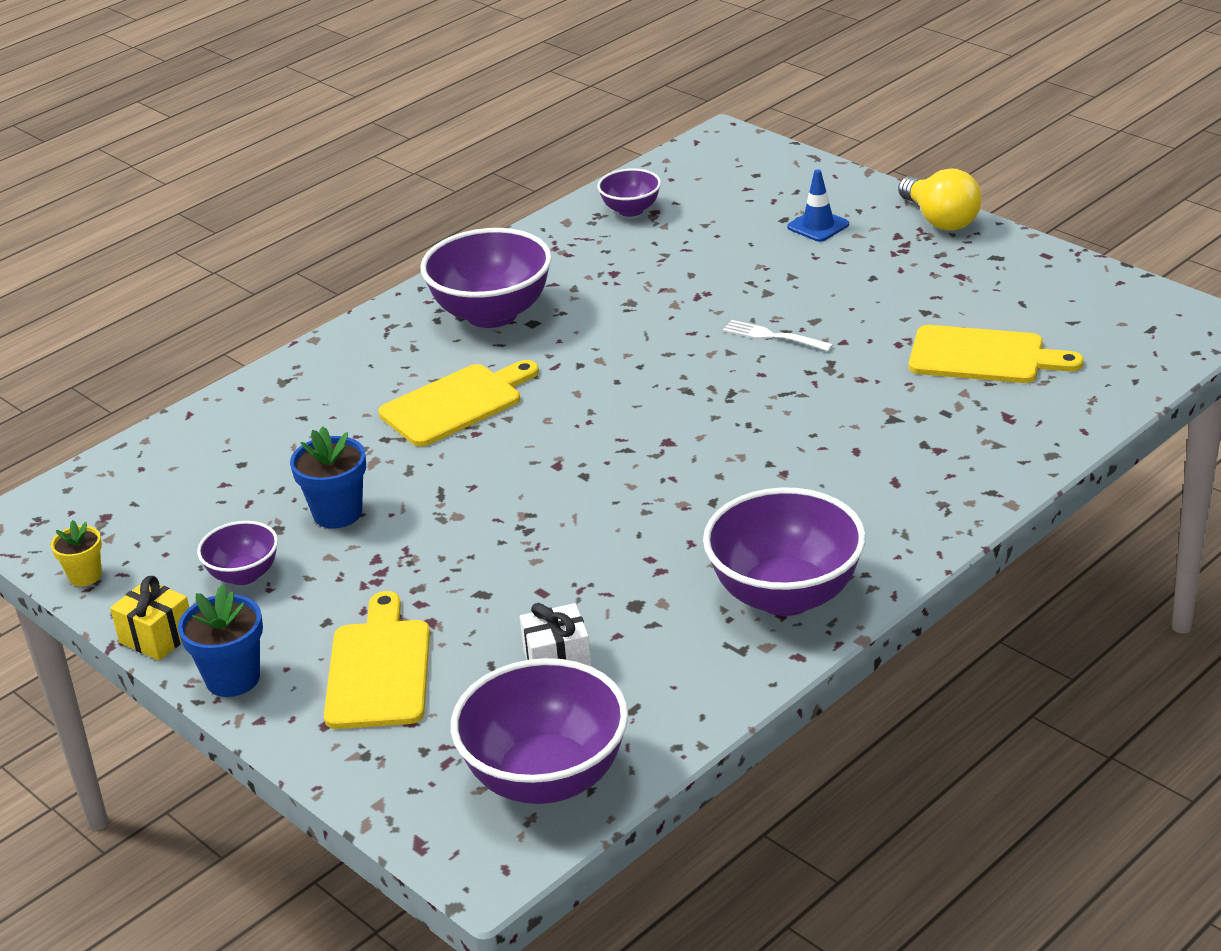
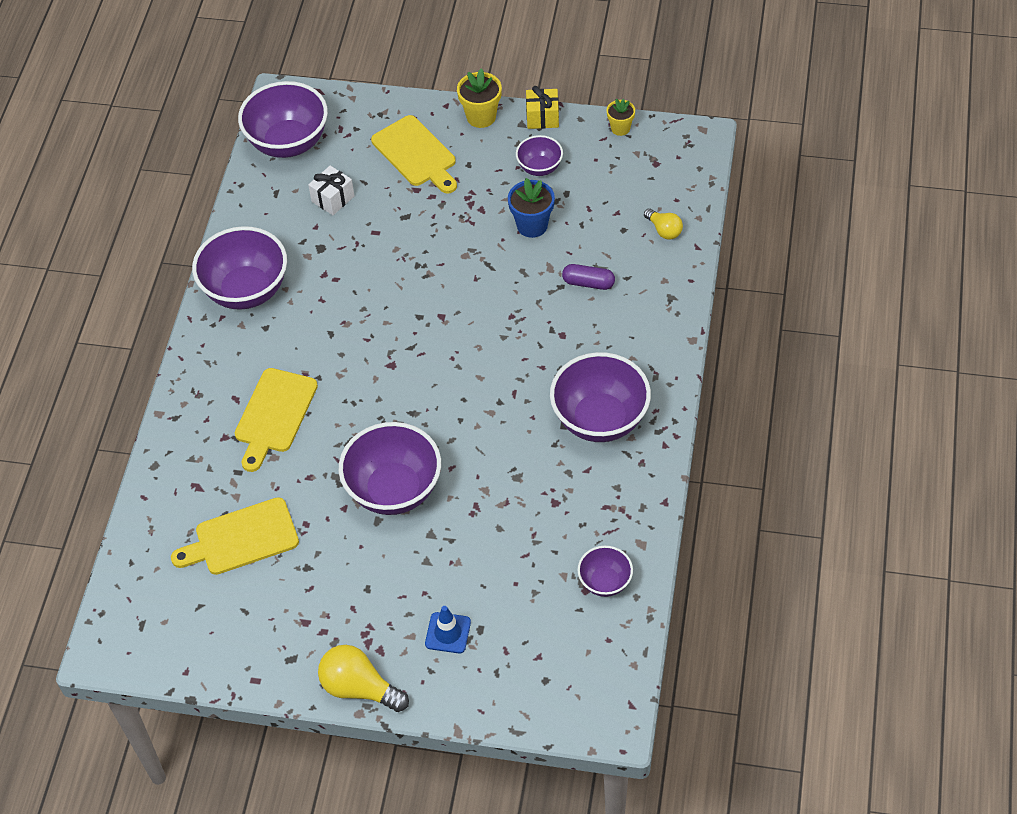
camera: 145 degrees right, 20 degrees up
blue flower pot [178,585,263,697] -> yellow flower pot [457,68,502,128]
yellow cutting board [378,360,539,447] -> yellow cutting board moved to [235,368,318,472]
white fork [723,320,833,352] -> purple bowl [339,422,441,515]
none -> purple capsule [562,264,615,290]
none -> yellow light bulb [644,208,683,240]

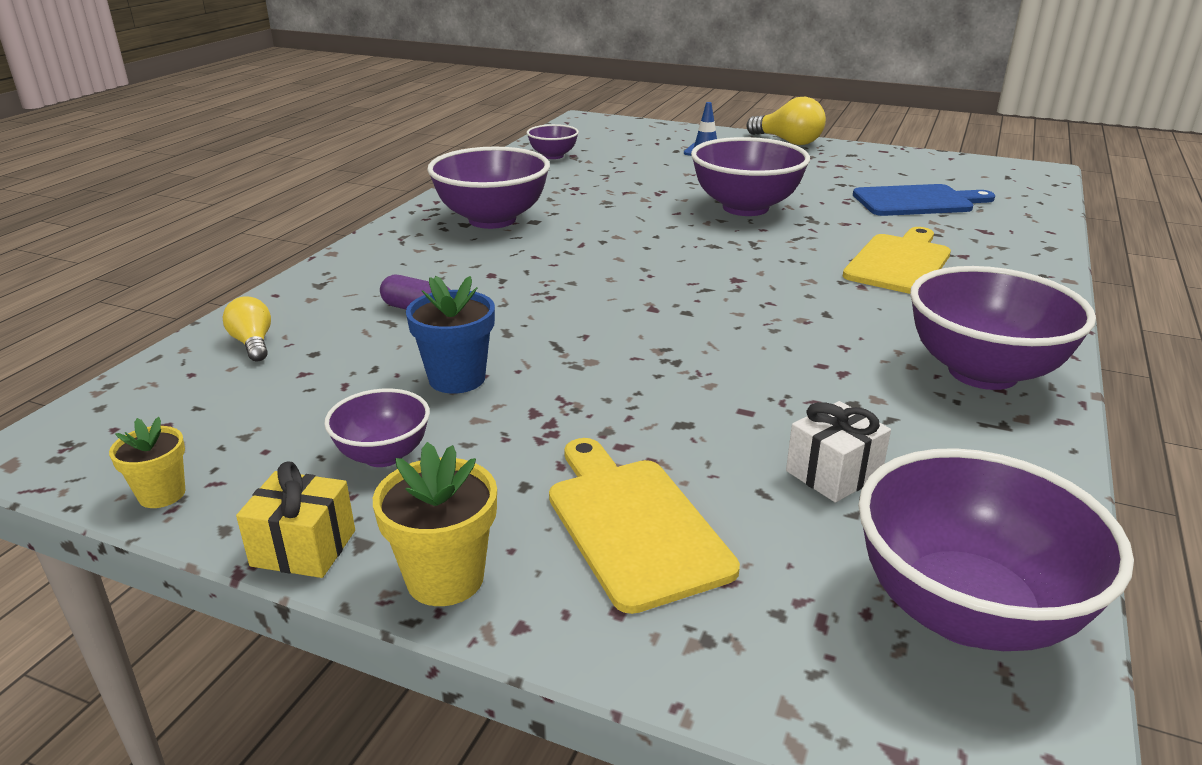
camera: 170 degrees left, 25 degrees down
yellow cutting board [171,497,299,575] -> blue cutting board [853,184,995,216]

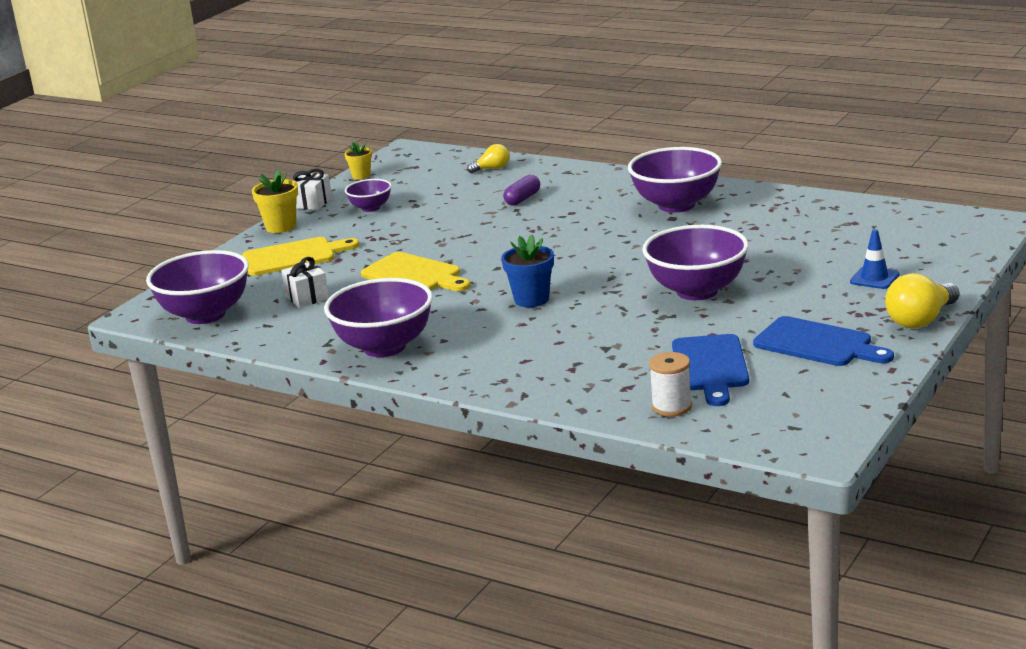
camera: 100 degrees right, 5 degrees down
yellow gift [236,461,355,578] -> white gift [293,169,332,210]
blue flower pot [406,276,495,394] -> blue flower pot moved to [501,235,554,307]
purple bowl [527,124,579,159] -> none
yellow cutting board [843,227,951,294] -> yellow cutting board moved to [361,252,471,291]
none -> white spool [649,352,692,416]
none -> blue cutting board [753,316,894,366]

